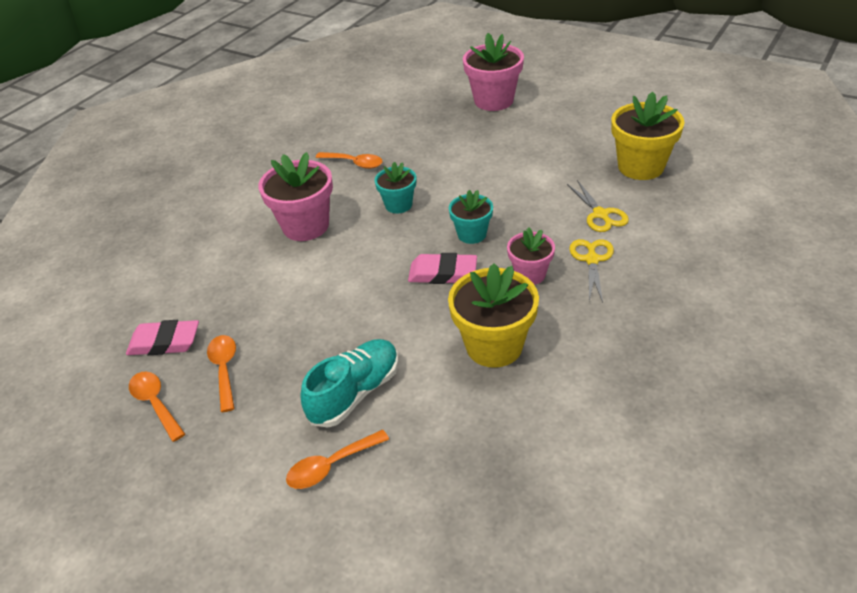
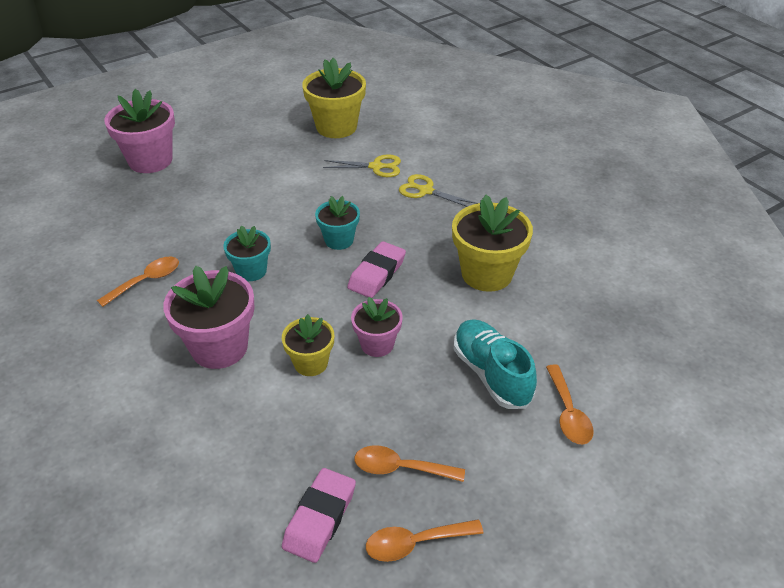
camera: 70 degrees left, 0 degrees up
pink flower pot [507,227,555,285] -> pink flower pot moved to [351,297,403,357]
none -> yellow flower pot [282,314,334,376]

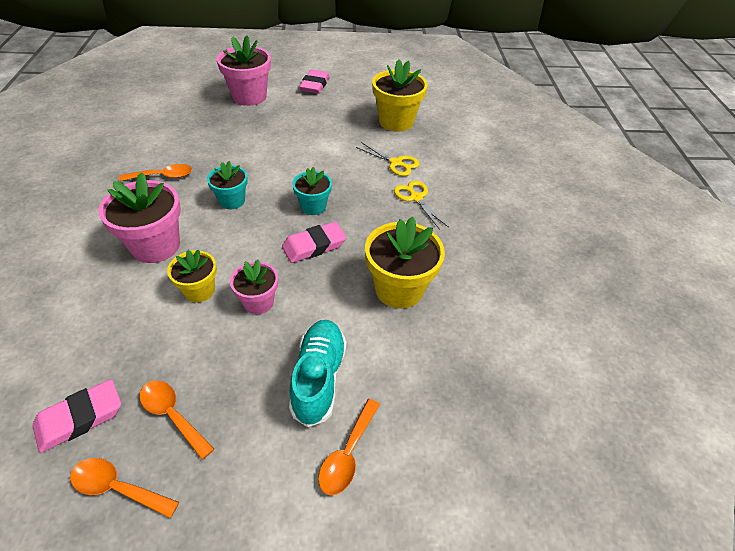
camera: 30 degrees right, 5 degrees up
none -> pink eraser [299,70,330,94]

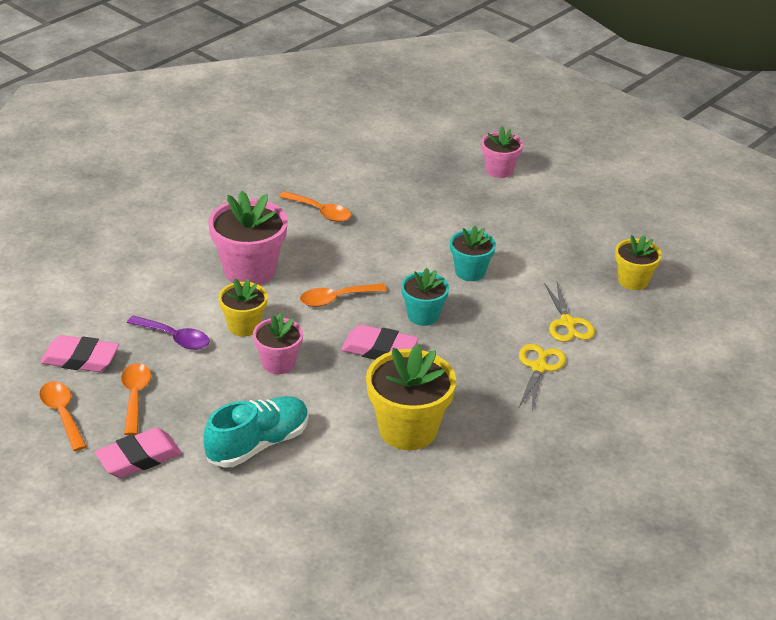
camera: 45 degrees right, 10 degrees down
turquoise flower pot [207,161,248,209] -> turquoise flower pot moved to [450,225,496,281]
pink flower pot [217,36,271,106] -> pink flower pot [481,126,523,178], size x0.59
pink eraser [299,70,330,94] -> pink eraser moved to [95,428,182,478]
orange spoon [318,399,380,495] -> orange spoon moved to [300,283,387,307]
yellow flower pot [372,59,428,132] -> yellow flower pot [615,235,662,290], size x0.59
none -> purple spoon [127,315,210,350]

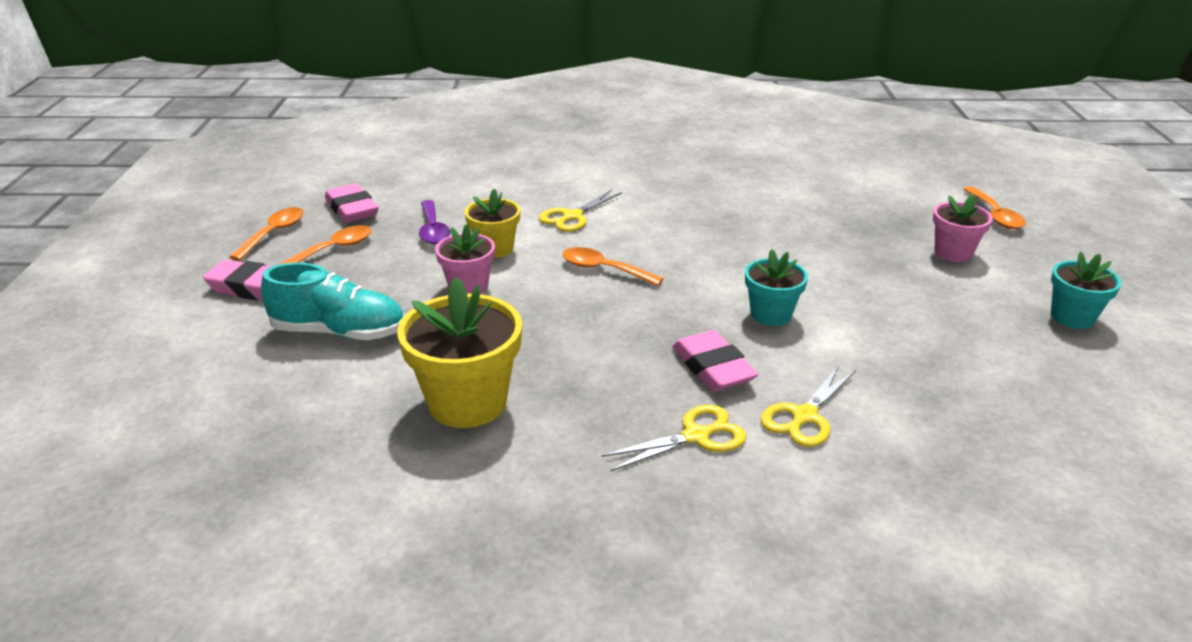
camera: 50 degrees right, 5 degrees down
pink flower pot [208,191,288,285] -> yellow scissors [539,190,622,232]
orange spoon [279,191,351,222] -> orange spoon moved to [963,187,1026,229]
pink eraser [341,325,419,360] -> pink eraser moved to [672,330,759,391]
turquoise flower pot [401,268,449,326] -> turquoise flower pot moved to [1051,251,1122,329]
yellow flower pot [615,235,662,290] -> none

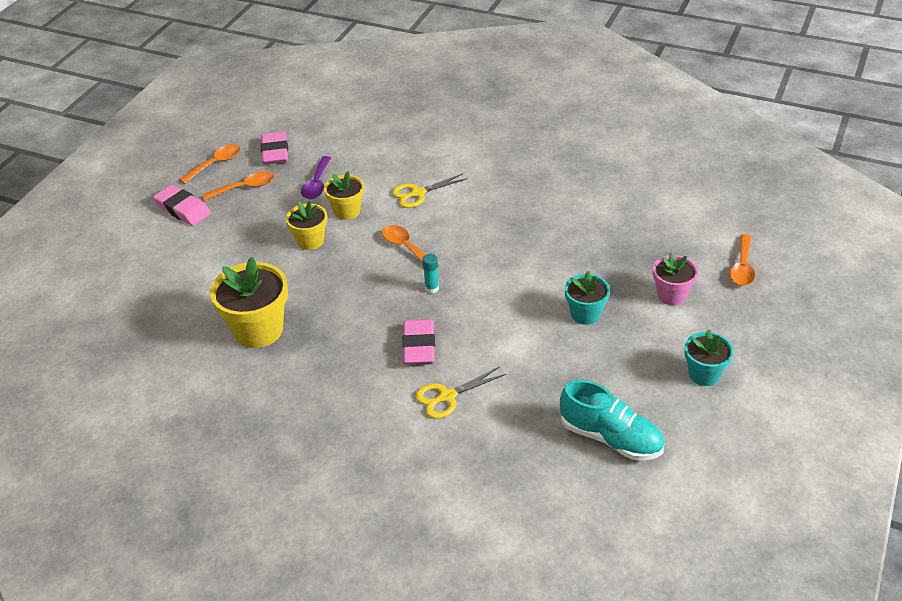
camera: 25 degrees right, 10 degrees up
turquoise shoe [261,263,404,340] -> turquoise shoe moved to [560,380,664,460]
pink flower pot [435,224,495,294] -> yellow flower pot [286,201,327,250]
yellow scissors [602,405,747,471] -> none
turquoise flower pot [745,249,808,326] -> turquoise flower pot moved to [565,271,610,325]
none -> turquoise glue stick [423,254,439,294]

